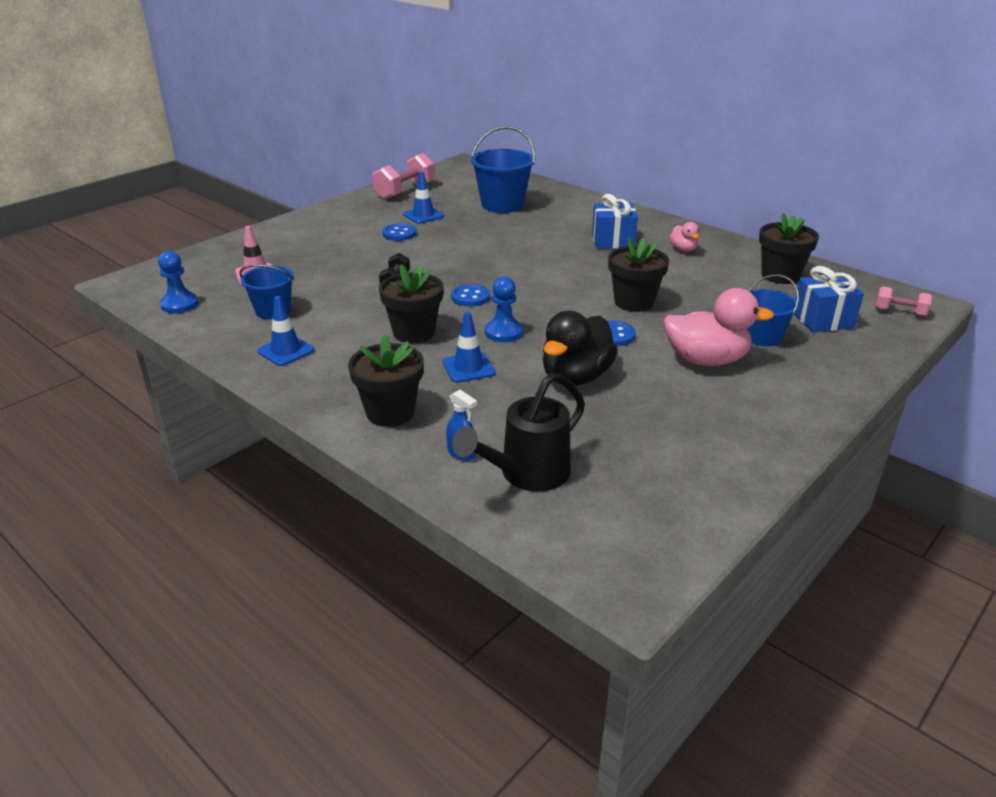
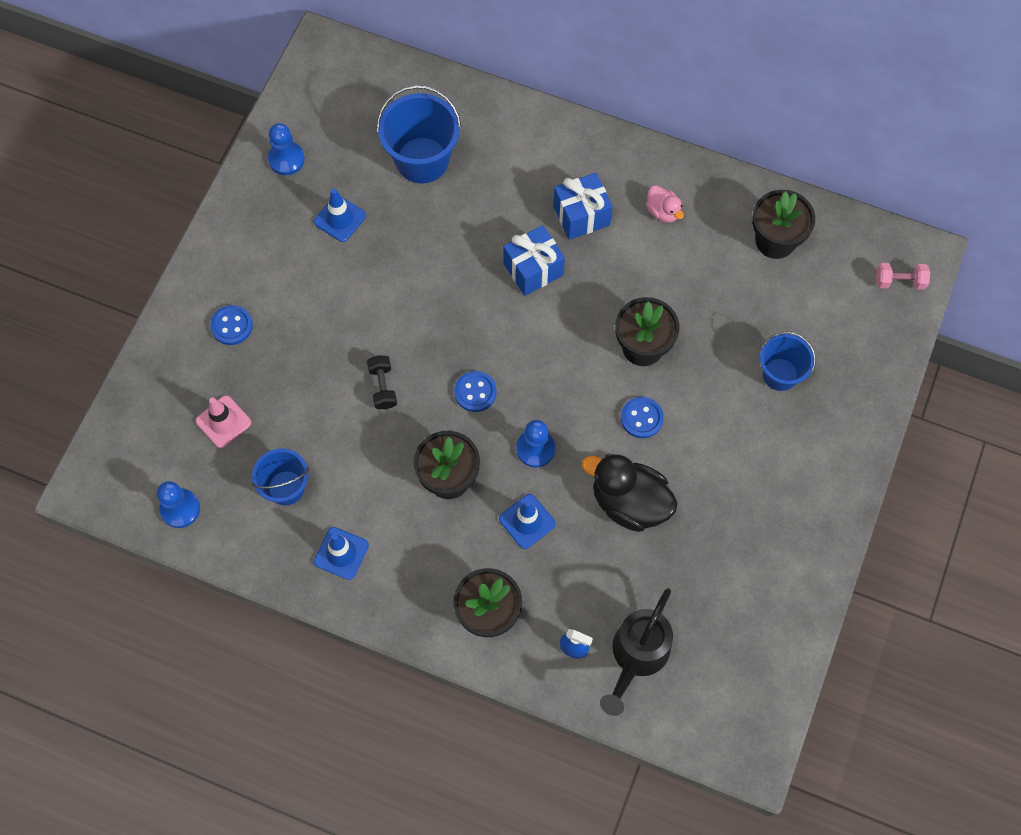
camera: 20 degrees left, 35 degrees up
pink dumbbell [373,153,435,200] -> blue pawn [268,123,305,175]
blue button [382,223,416,241] -> blue button moved to [210,305,253,345]
black duck [543,311,618,385] -> black duck turned 105 degrees clockwise [582,454,678,532]
pink duck [663,288,774,366] -> none
blue gift [794,266,864,332] -> blue gift moved to [503,225,565,296]

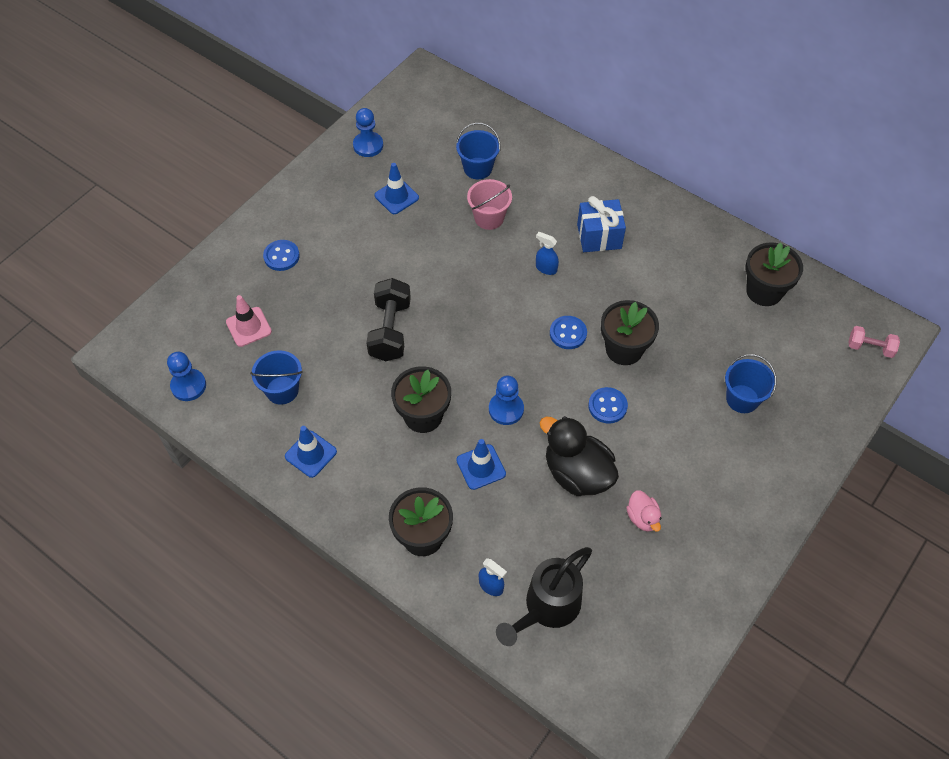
camera: 15 degrees right, 10 degrees down
black dumbbell [367,355,397,409] -> black dumbbell [366,278,411,361], size x1.74
blue bucket [377,85,461,184] -> blue bucket [456,123,501,179], size x0.63
blue button [454,371,496,412] -> blue button moved to [550,316,587,349]
blue gift [503,225,565,296] -> blue spray bottle [536,232,559,275]
pink duck [646,185,684,223] -> pink duck moved to [626,490,661,532]
none -> pink bucket [467,179,512,230]

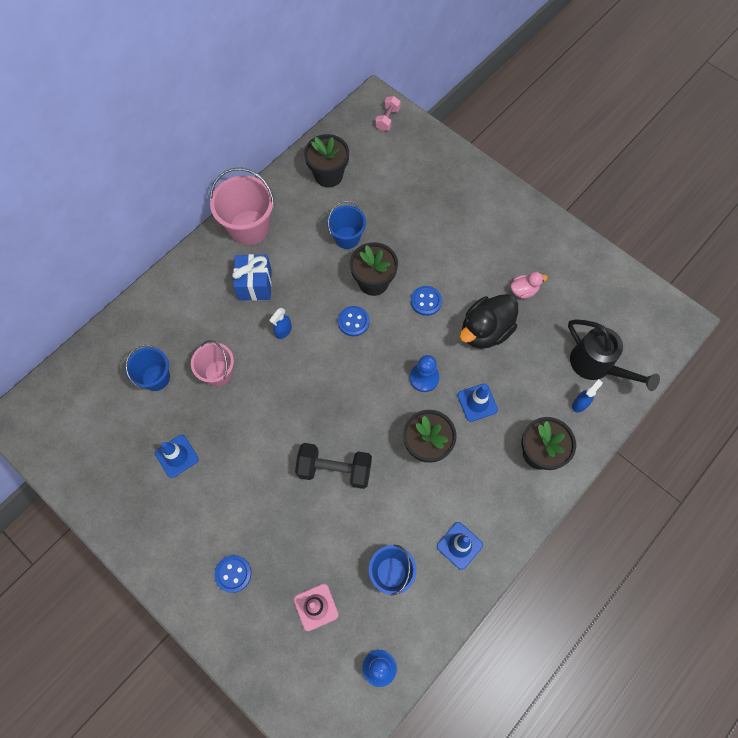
camera: 85 degrees left, 10 degrees up
blue pawn [353,108,383,157] -> none
blue bucket [725,354,777,413] -> blue bucket moved to [327,201,366,249]
none -> pink bucket [210,168,275,245]

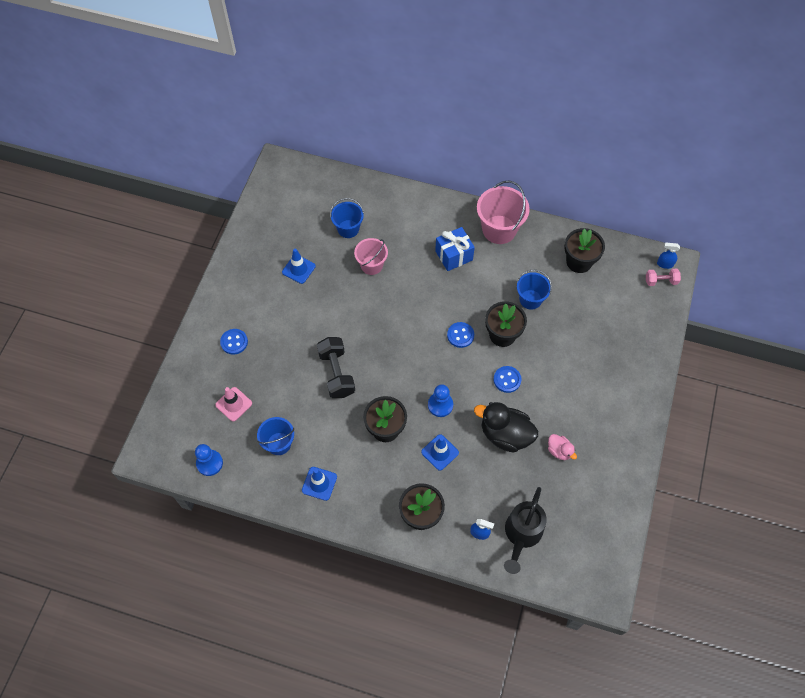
camera: 65 degrees right, 5 degrees down
blue spray bottle [269,308,292,339] -> blue spray bottle moved to [657,243,680,269]

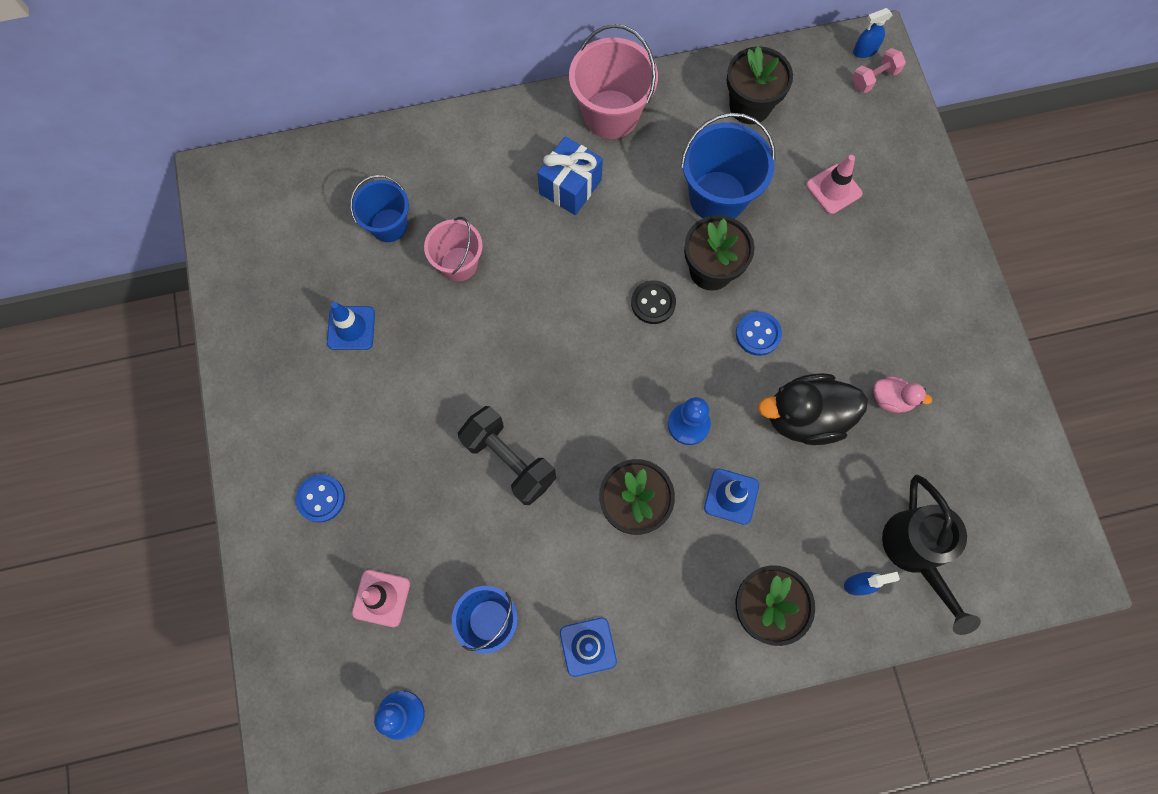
camera: 30 degrees left, 10 degrees up
blue button [447,322,474,348] -> black button [631,280,676,324]
blue bucket [517,270,552,310] -> blue bucket [681,113,776,219], size x1.58
none -> pink traffic cone [806,155,863,214]

